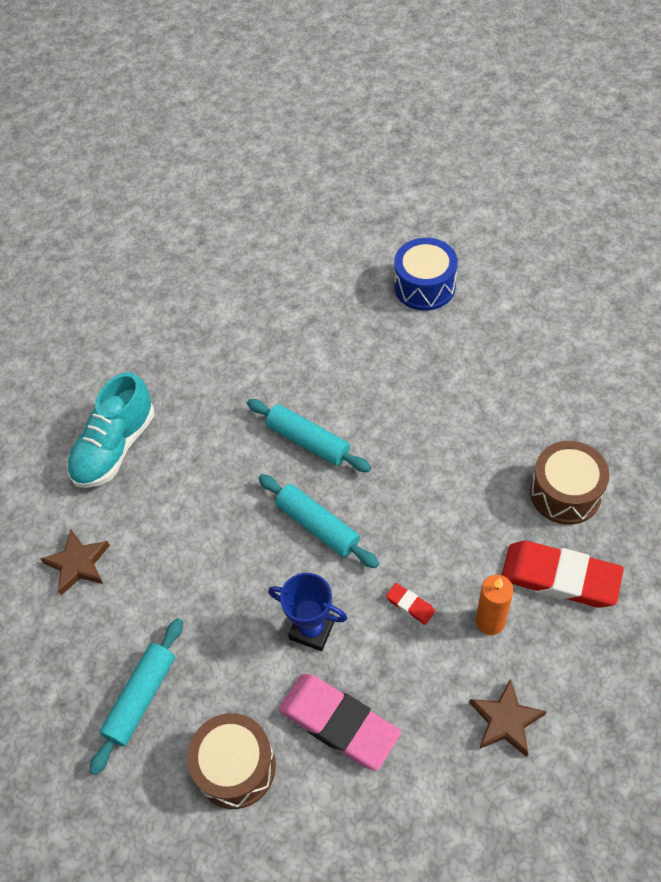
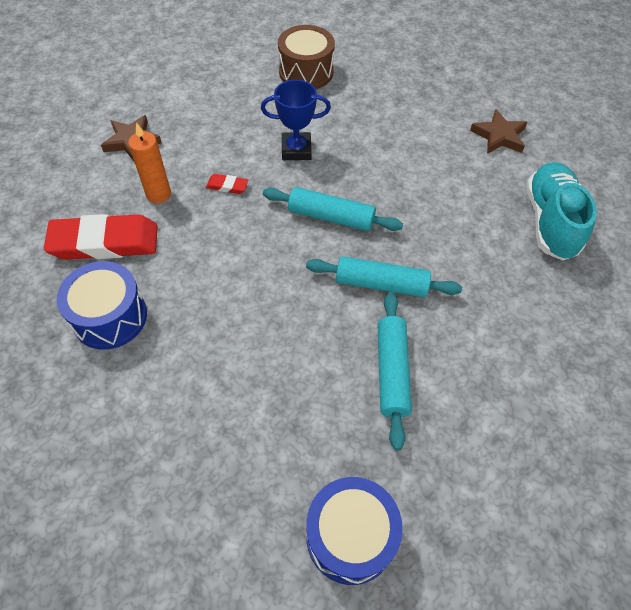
camera: 150 degrees right, 0 degrees up
turquoise rolling pin [89,618,183,775] -> turquoise rolling pin moved to [377,292,412,451]
pink eraser [278,674,401,771] -> none
brown drum [530,441,609,525] -> blue drum [57,261,147,350]

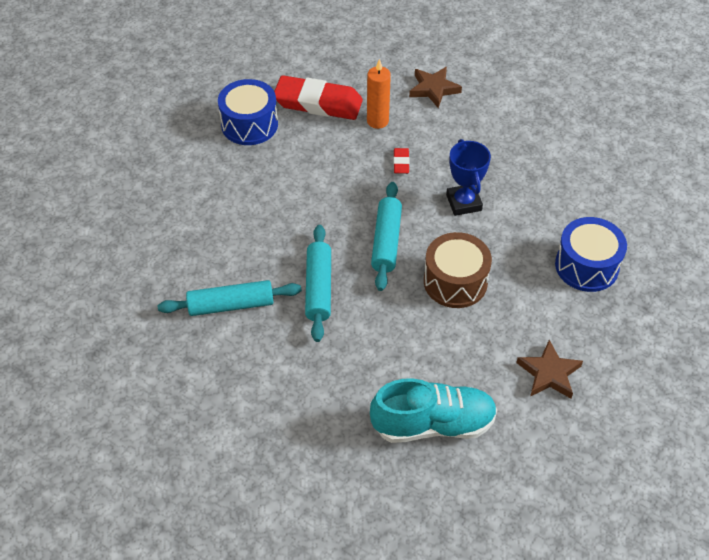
camera: 80 degrees right, 5 degrees down
red eraser [44,214,158,260] -> red eraser turned 60 degrees counterclockwise [274,75,363,120]
brown drum [278,25,335,89] -> brown drum moved to [424,232,492,308]
blue drum [306,477,403,585] -> blue drum moved to [555,217,627,292]

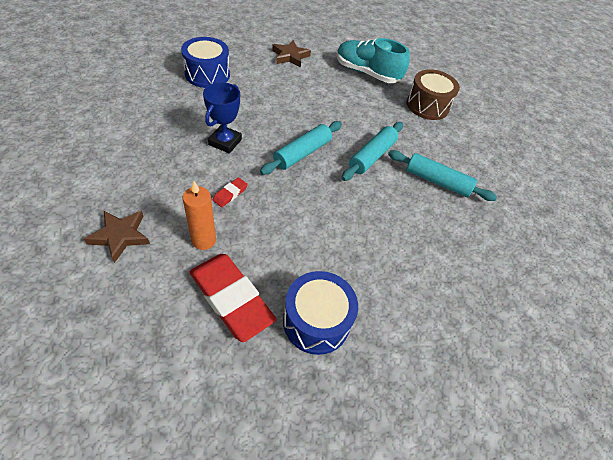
camera: 150 degrees left, 0 degrees up
brown drum [424,232,492,308] -> brown drum moved to [406,69,460,120]

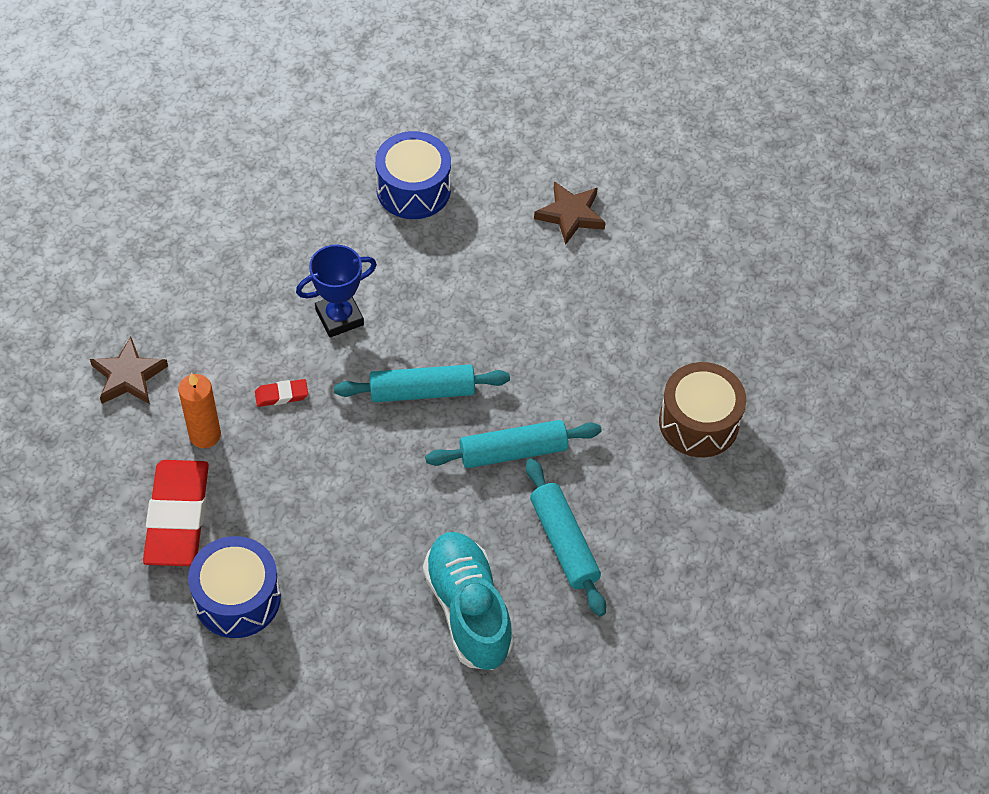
camera: 45 degrees right, 5 degrees up
turquoise shoe [337,38,410,83] -> turquoise shoe moved to [423,532,514,670]

